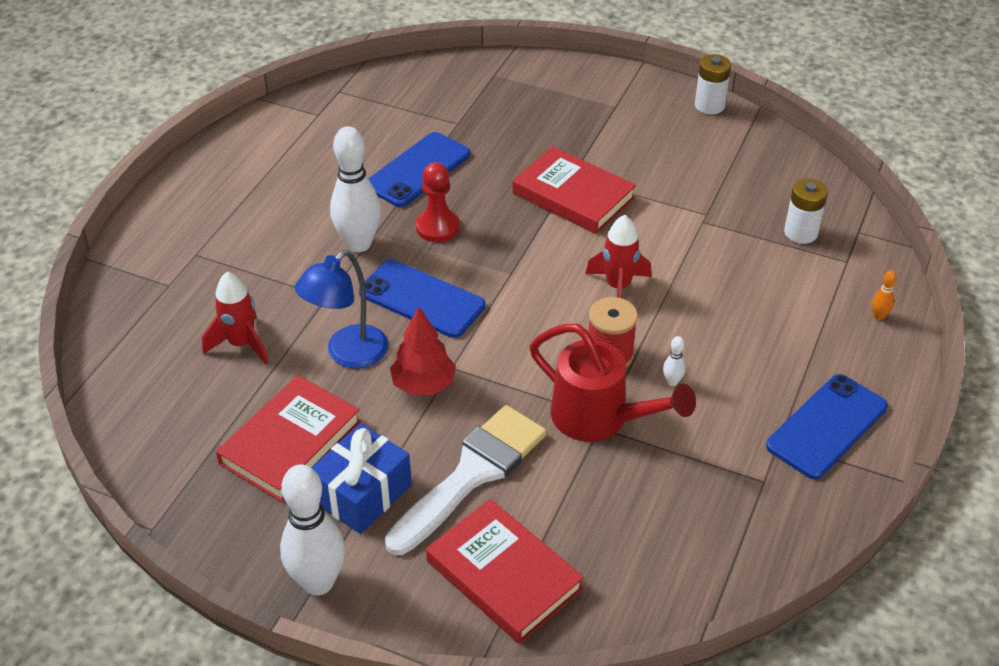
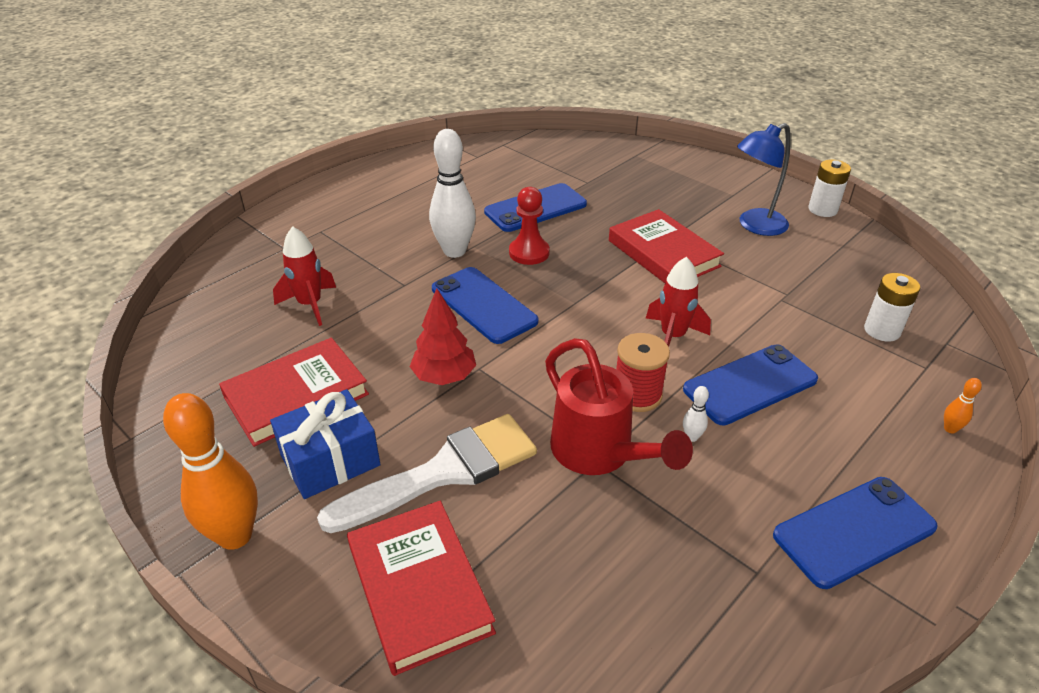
camera: 20 degrees right, 5 degrees down
white bowling pin [280,464,345,596] -> orange bowling pin [163,393,258,550]
blue lamp [295,250,389,369] -> blue lamp moved to [737,123,791,236]
none -> blue phone [683,345,818,426]

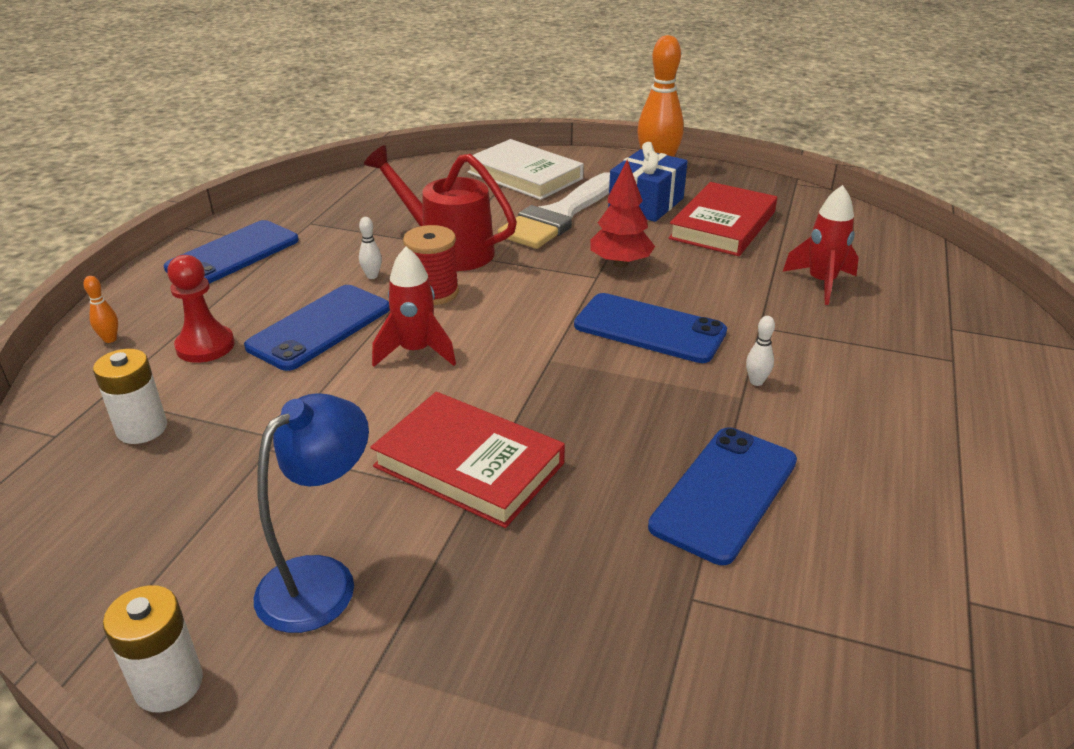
camera: 155 degrees right, 5 degrees down
red book [347,501,496,676] -> white book [468,139,584,200]
white bowling pin [429,129,476,258] -> white bowling pin [746,316,775,386], size x0.40
red pawn [509,187,550,265] -> red pawn moved to [167,255,235,363]

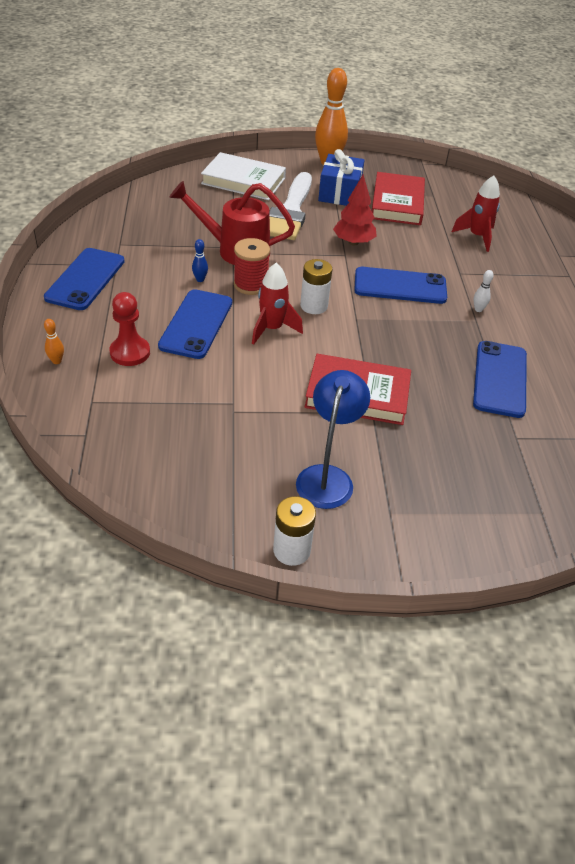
camera: 25 degrees left, 10 degrees up
white battery [93,349,167,444] -> white battery moved to [300,259,332,314]
white bowling pin [359,217,382,279] -> blue bowling pin [192,239,208,282]

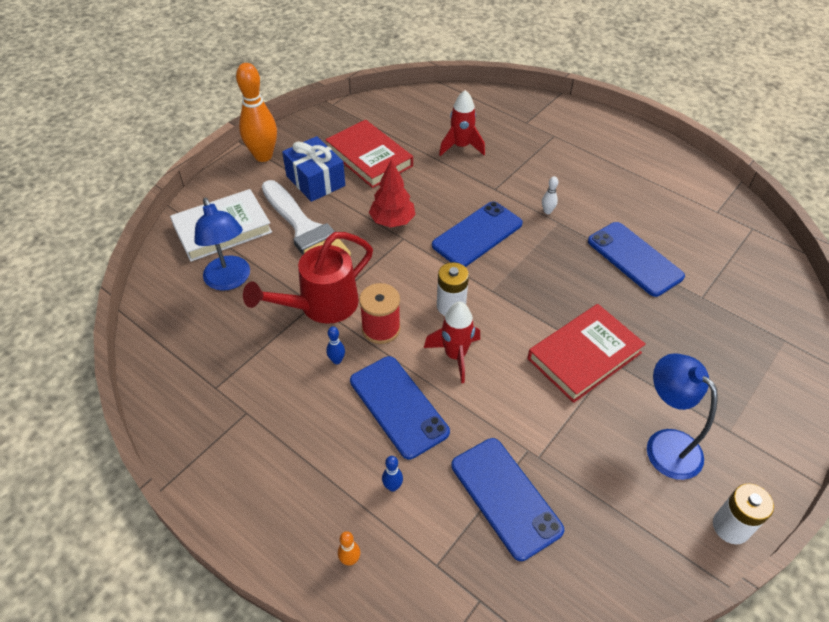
camera: 45 degrees left, 5 degrees up
blue phone [44,248,125,310] -> blue phone moved to [451,438,564,561]
red pawn [109,292,150,366] -> blue bowling pin [382,456,403,492]
none -> blue lamp [194,198,250,291]

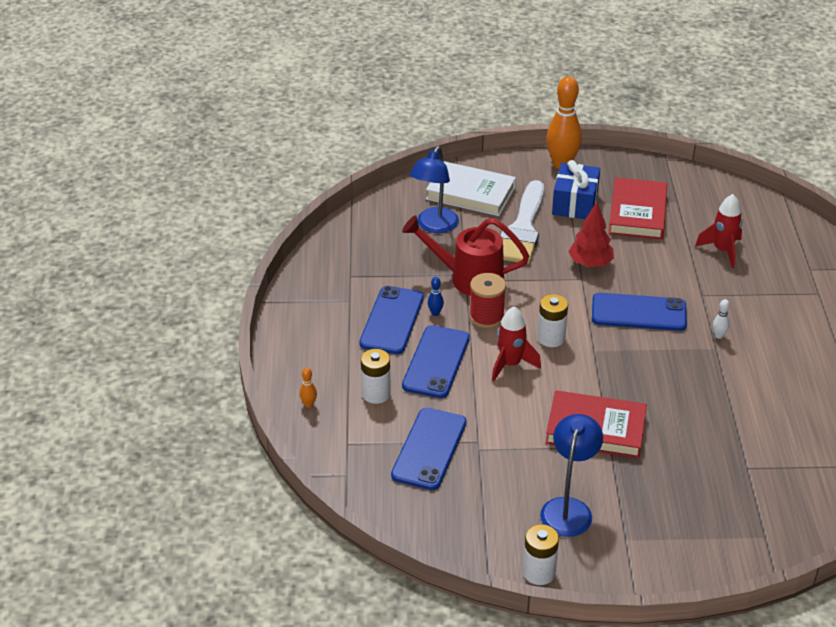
camera: 50 degrees right, 10 degrees down
blue bowling pin [382,456,403,492] -> white battery [361,349,391,404]
blue phone [588,222,685,297] -> blue phone moved to [359,286,424,354]

